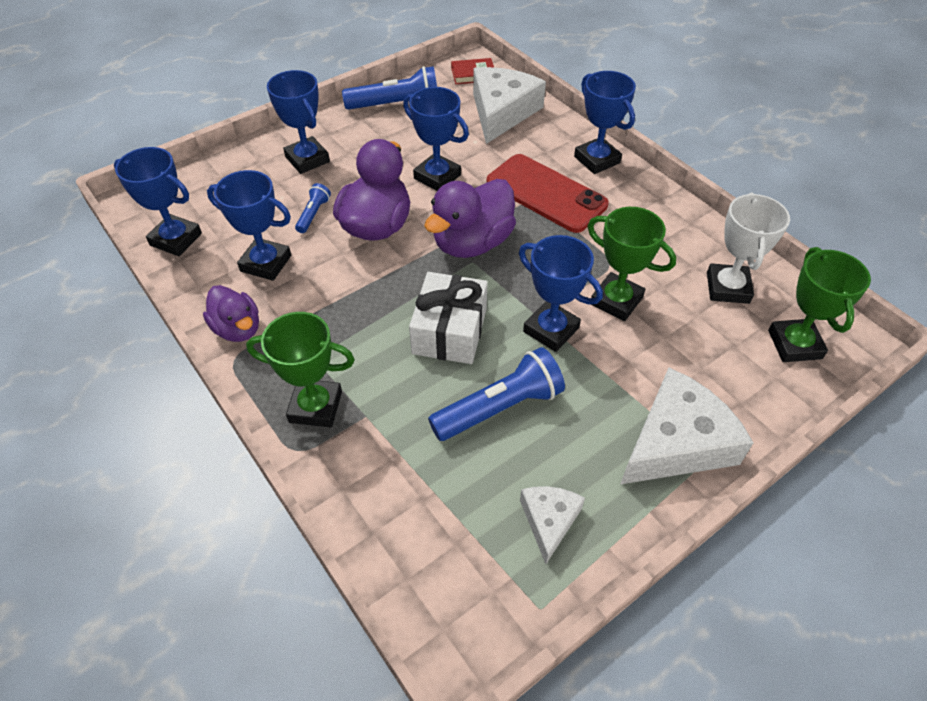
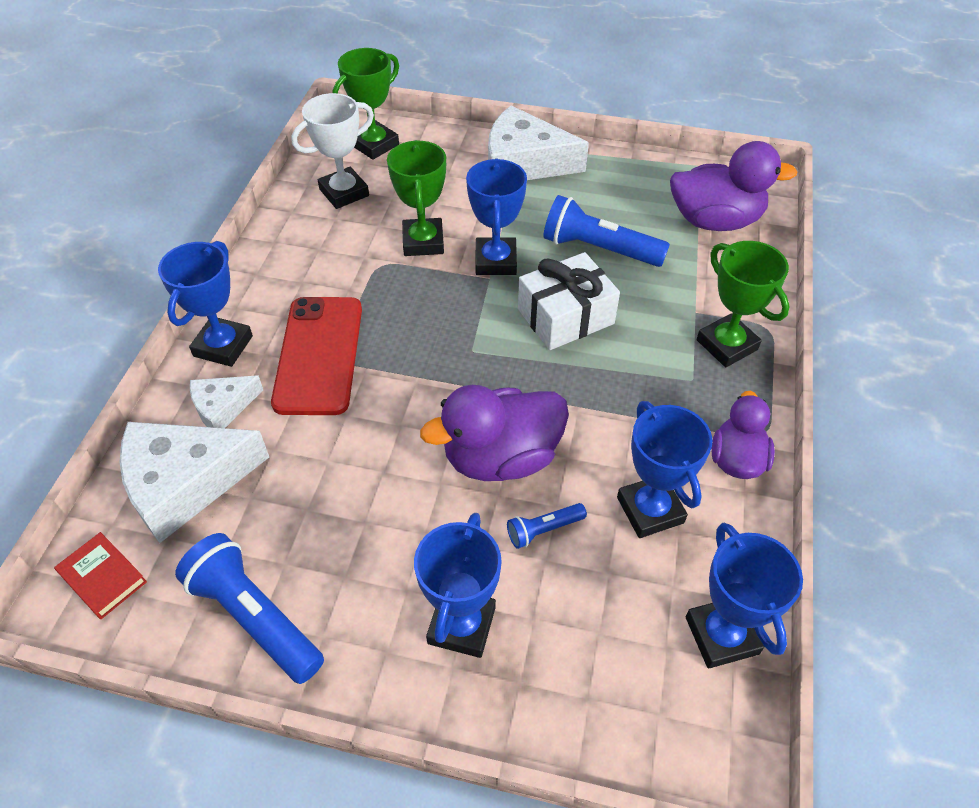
camera: 130 degrees left, 0 degrees up
blue trophy [403,87,469,191] -> none
purple duck [424,179,516,258] -> purple duck moved to [670,141,797,231]
white cheese [520,486,585,564] -> white cheese moved to [190,375,263,428]

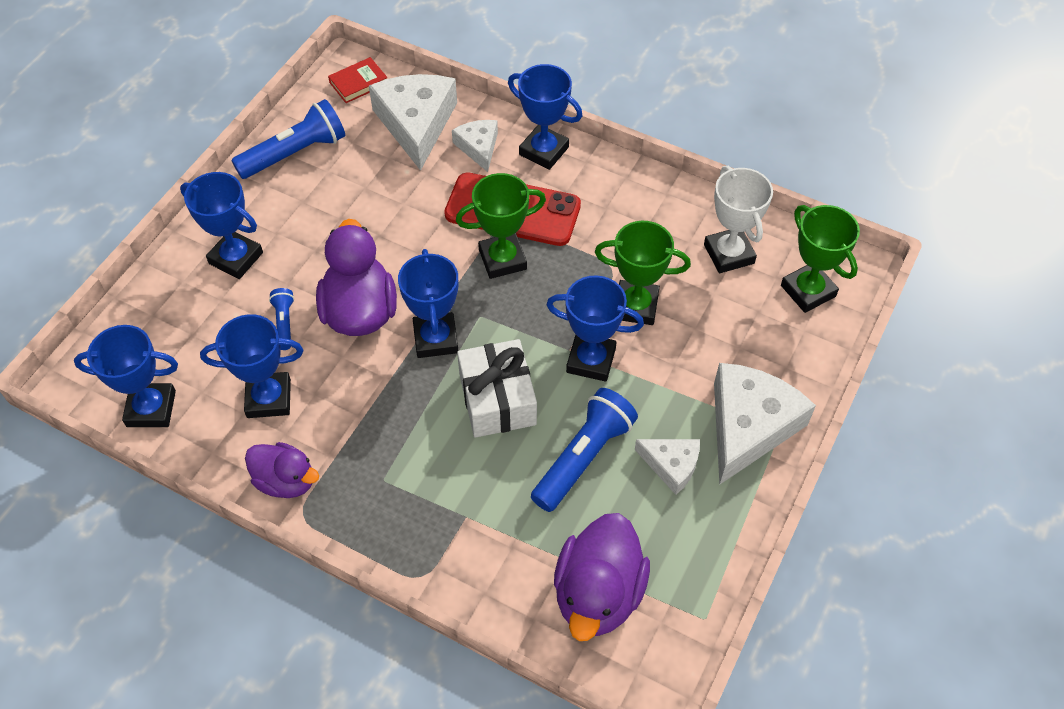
camera: 105 degrees right, 5 degrees up
green trophy [697,241,790,367] -> green trophy moved to [456,173,546,279]
none -> blue trophy [398,249,458,358]
none -> white cheese [635,439,700,495]

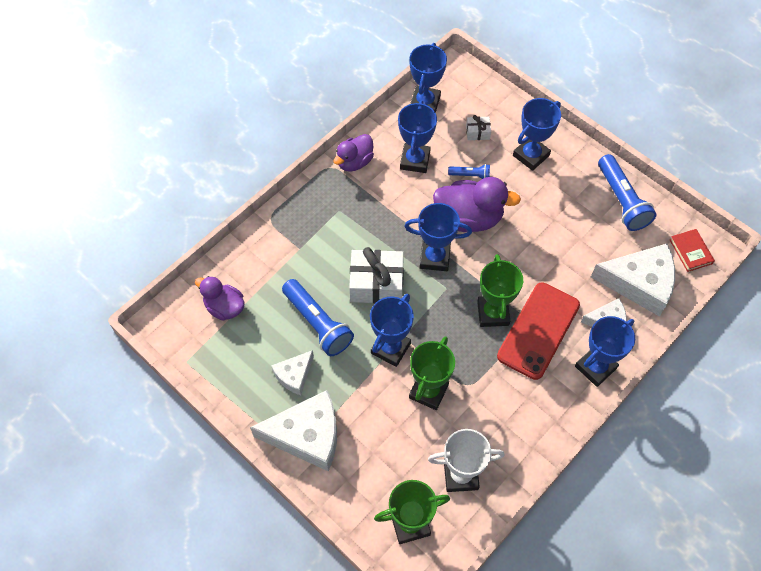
camera: 105 degrees right, 5 degrees up
purple duck [554,513,650,641] -> purple duck [195,276,244,321], size x0.63
white cheese [714,363,816,485] -> white cheese turned 45 degrees counterclockwise [250,390,337,472]
none -> white gift [466,115,491,140]

